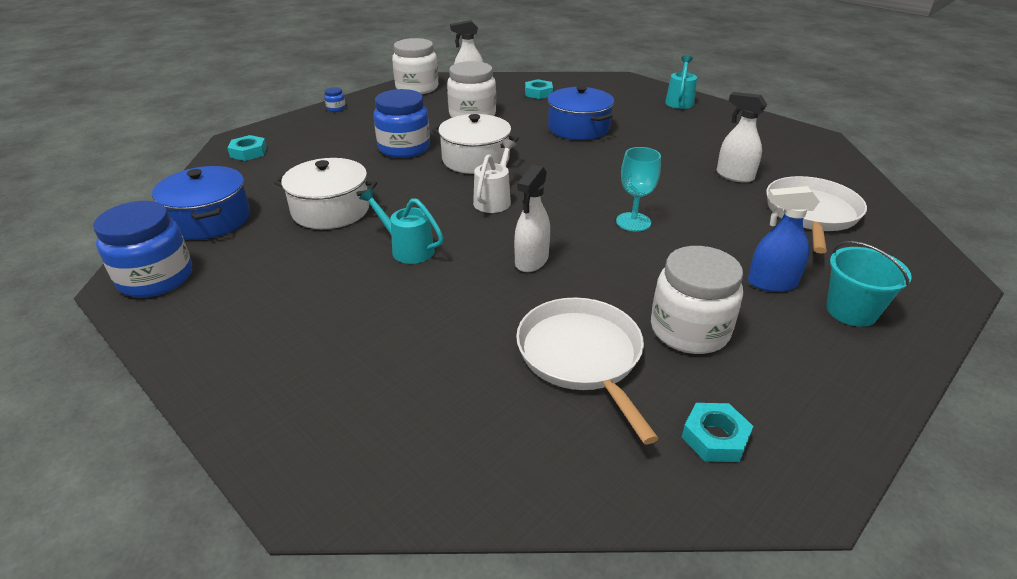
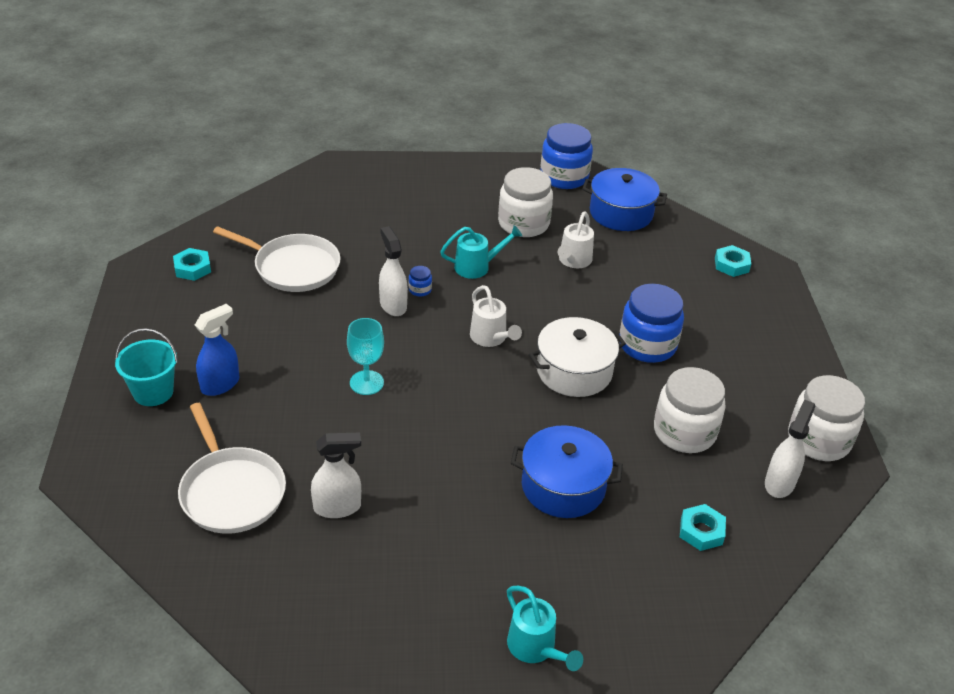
camera: 130 degrees right, 5 degrees up
white pot [274,158,377,229] -> white watering can [558,211,594,268]
blue jar [324,87,346,112] -> blue jar moved to [409,266,432,296]
white jar [651,246,743,354] -> white jar moved to [498,167,553,237]

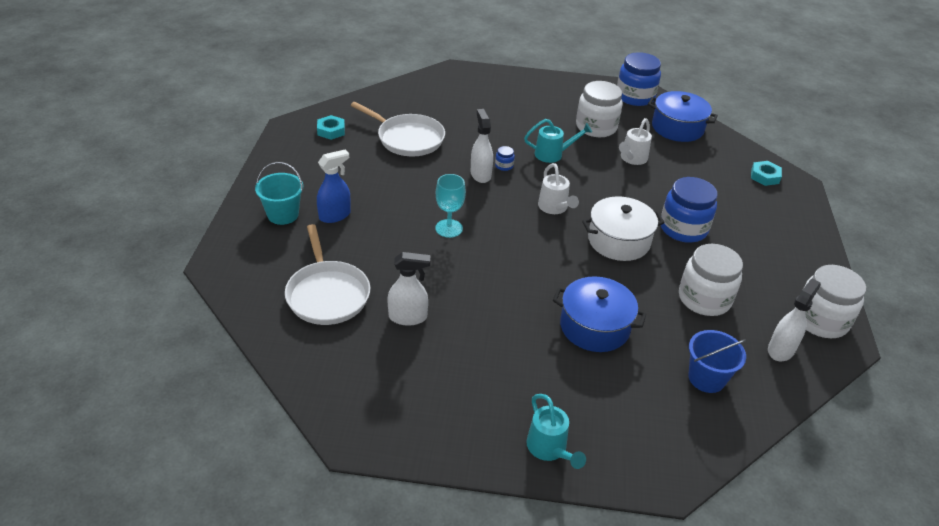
camera: 10 degrees right, 0 degrees up
turquoise nut [680,504,726,551] -> blue bucket [688,330,746,393]

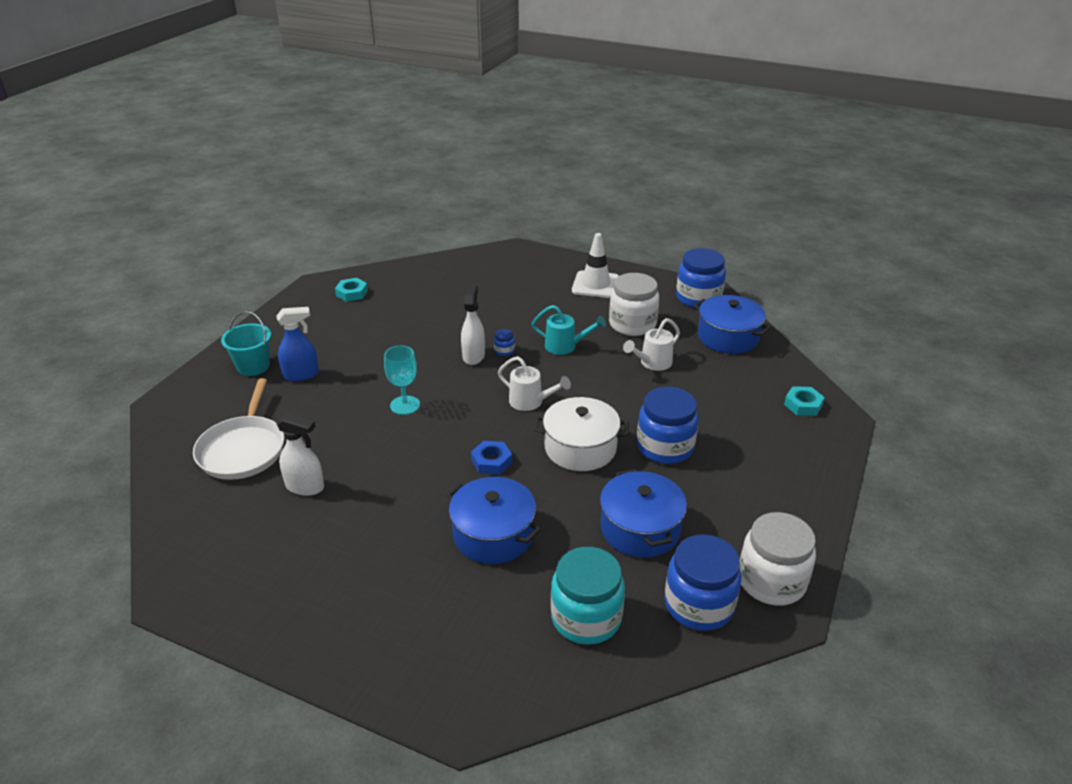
camera: 20 degrees right, 5 degrees down
white pan [351,102,445,156] -> none
turquoise watering can [526,394,586,469] -> none
white watering can [538,163,579,214] -> white watering can turned 60 degrees counterclockwise [498,356,571,411]
white jar [679,244,743,316] -> blue pot [600,469,687,558]
blue bucket [688,330,746,393] -> turquoise jar [551,547,625,645]
white spray bottle [768,278,821,361] -> blue jar [665,534,742,631]
none -> blue nut [471,441,512,475]
none -> white traffic cone [572,233,619,298]

